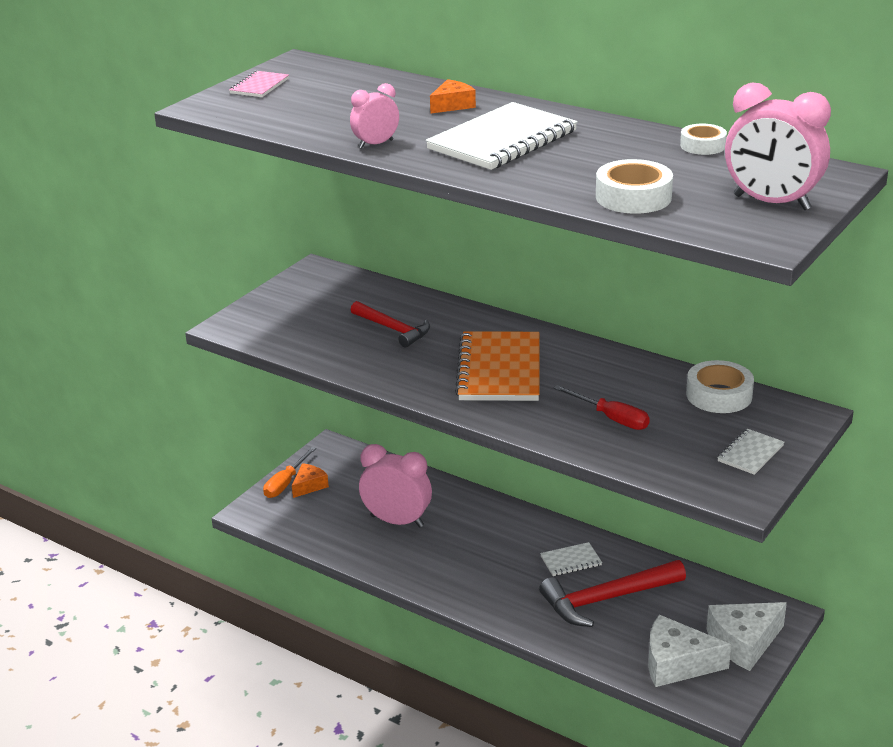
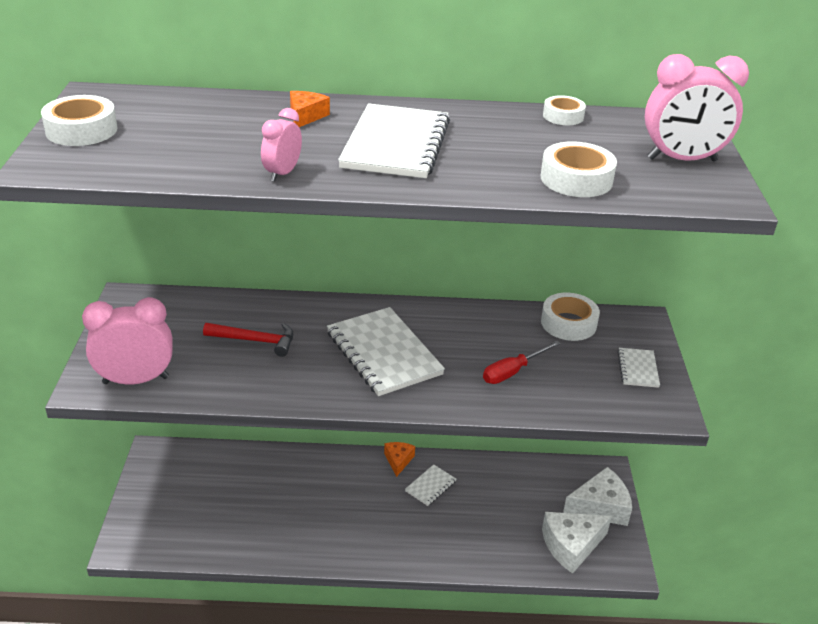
camera: 35 degrees left, 5 degrees up
pink notebook [229,71,289,97] -> white tape [41,95,117,146]
orange screwdriver [263,447,316,498] -> none
orange cheese [292,463,329,498] -> orange cheese moved to [384,442,415,477]
pink clock [359,444,432,527] -> pink clock moved to [82,297,173,384]
orange notebook [455,331,540,401] -> white notebook [327,307,445,396]
red hammer [539,560,686,627] -> none
red screwdriver [554,385,650,430] -> red screwdriver turned 135 degrees clockwise [483,340,561,384]
white cheese [707,602,787,671] -> white cheese turned 135 degrees counterclockwise [563,467,632,526]

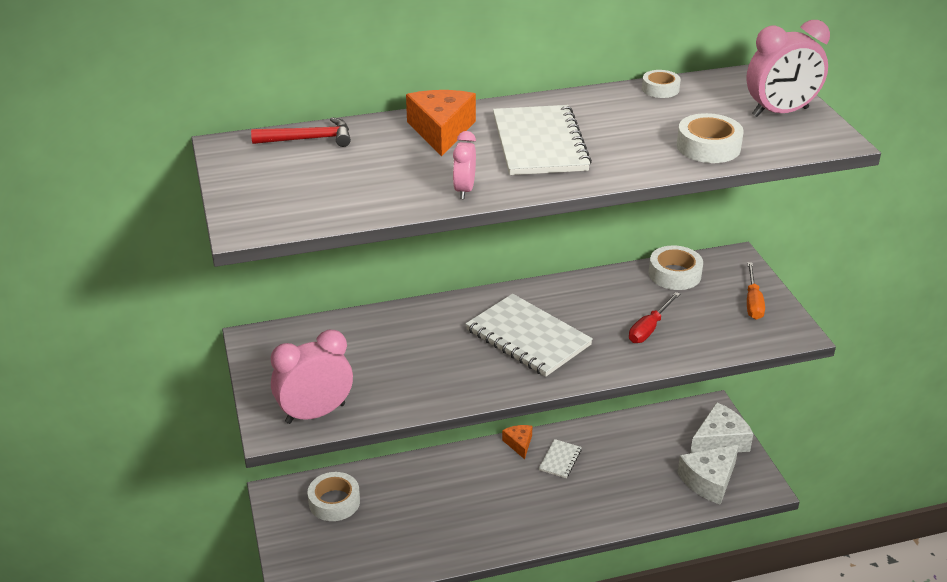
camera: 15 degrees left, 0 degrees up
white tape [41,95,117,146] -> white tape moved to [307,472,360,521]
red hammer [203,323,293,357] -> red hammer moved to [251,117,351,147]
orange cheese [290,91,330,127] -> orange cheese [406,90,476,156], size x1.75
white notebook [618,348,660,388] -> orange screwdriver [747,262,765,320]

